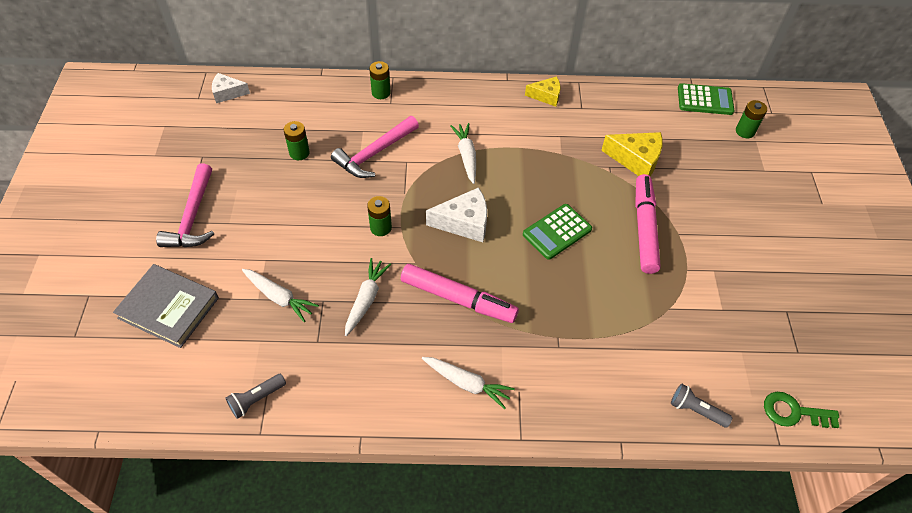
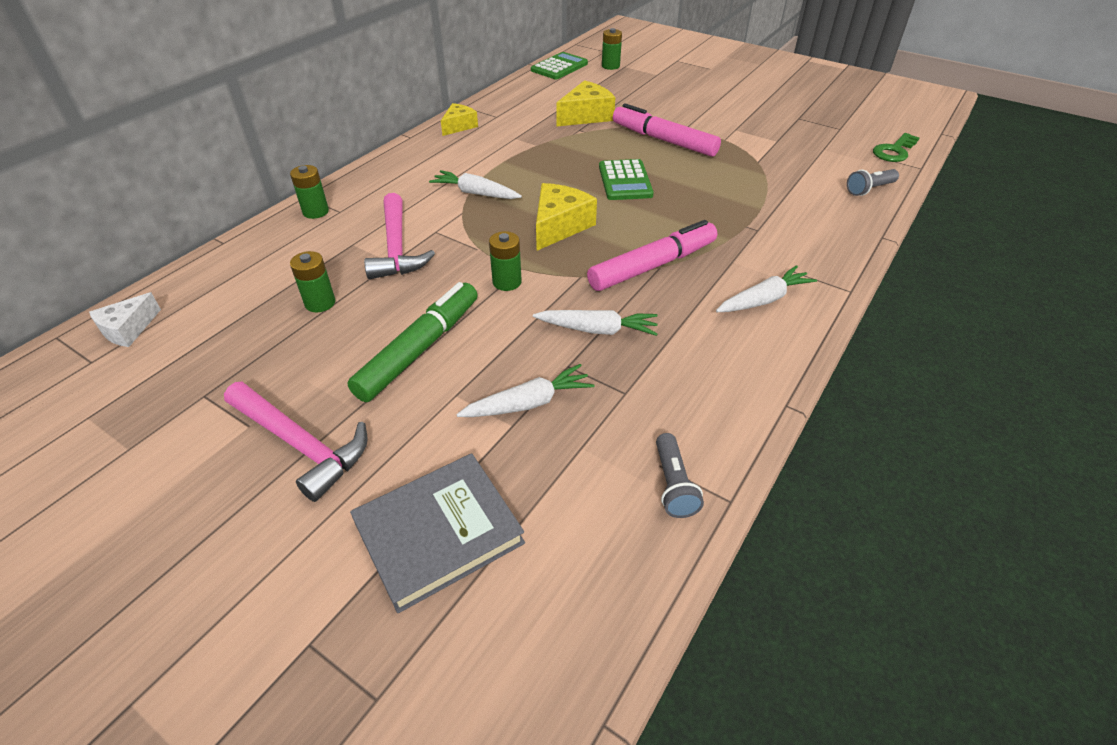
camera: 55 degrees left, 10 degrees down
white carrot [345,258,391,336] -> white carrot turned 135 degrees clockwise [533,310,658,336]
white cheese [426,187,487,242] -> yellow cheese [536,183,597,251]
none -> green marker [347,282,478,402]

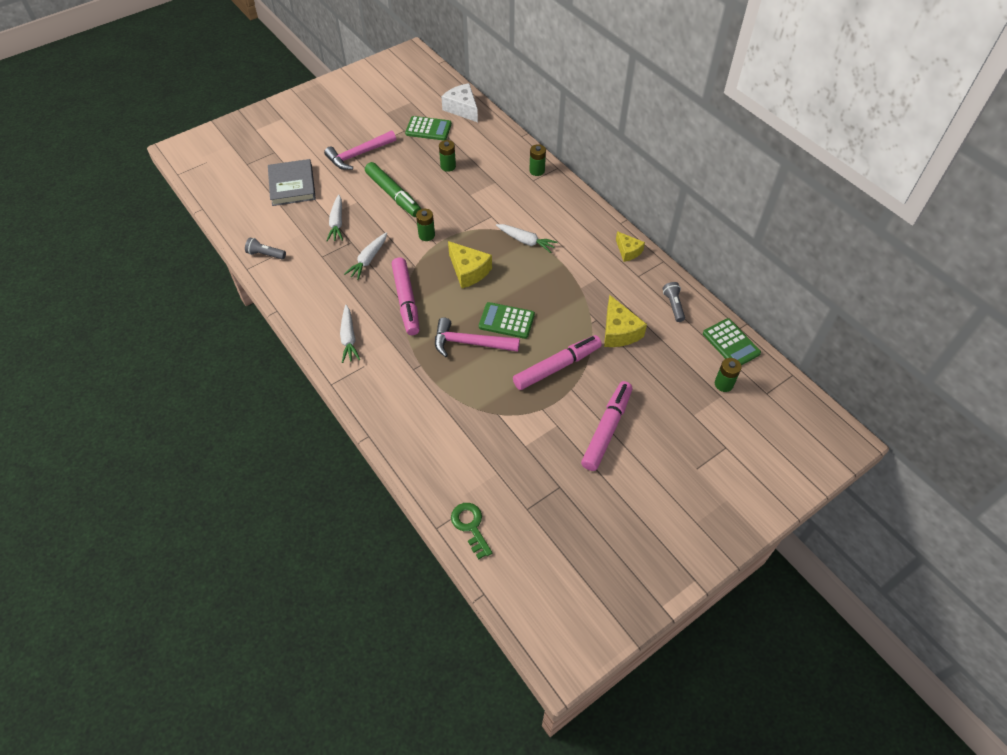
camera: 110 degrees right, 10 degrees up
white cheese [89,292,161,347] -> white cheese [441,83,478,122], size x1.54
pink hammer [364,193,435,279] -> pink hammer moved to [435,317,520,357]
white carrot [429,170,522,199] -> white carrot turned 75 degrees clockwise [496,224,558,253]
grey flashlight [847,169,899,196] -> grey flashlight moved to [663,282,685,322]
none -> green calculator [405,116,452,141]
none -> pink marker [581,381,632,471]

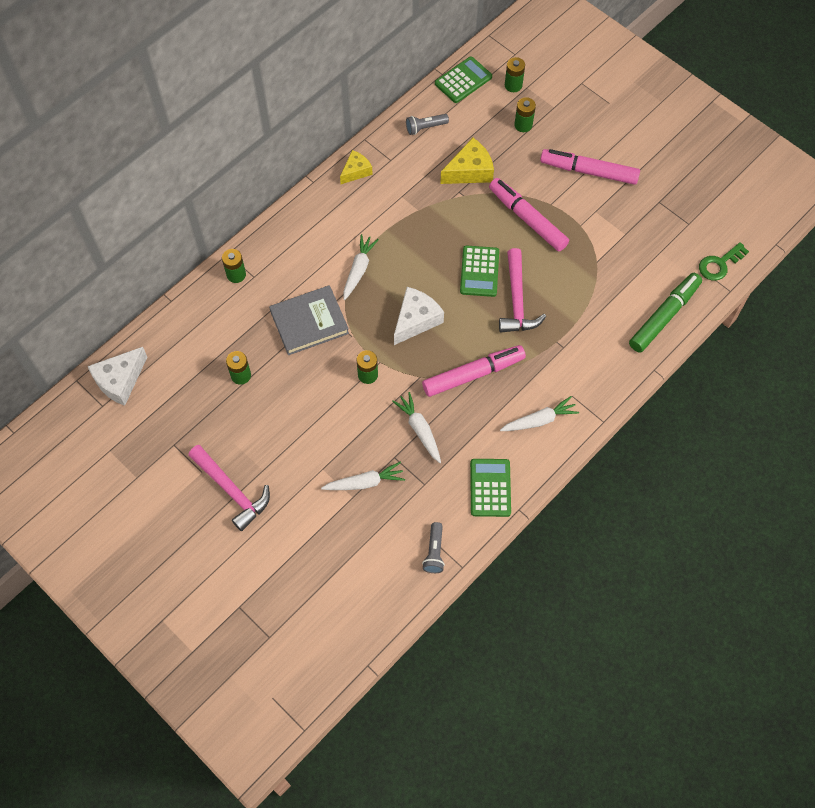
camera: 100 degrees left, 10 degrees up
grey book [268,159,316,206] -> grey book moved to [269,285,349,355]
white carrot [344,232,387,280] -> white carrot turned 135 degrees counterclockwise [392,392,441,463]
green marker [365,162,421,217] -> green marker moved to [629,273,702,352]
green calculator [405,116,452,141] -> green calculator moved to [470,459,511,517]
yellow cheese [448,241,492,288] -> white cheese [394,287,444,345]
none -> green battery [514,97,536,132]

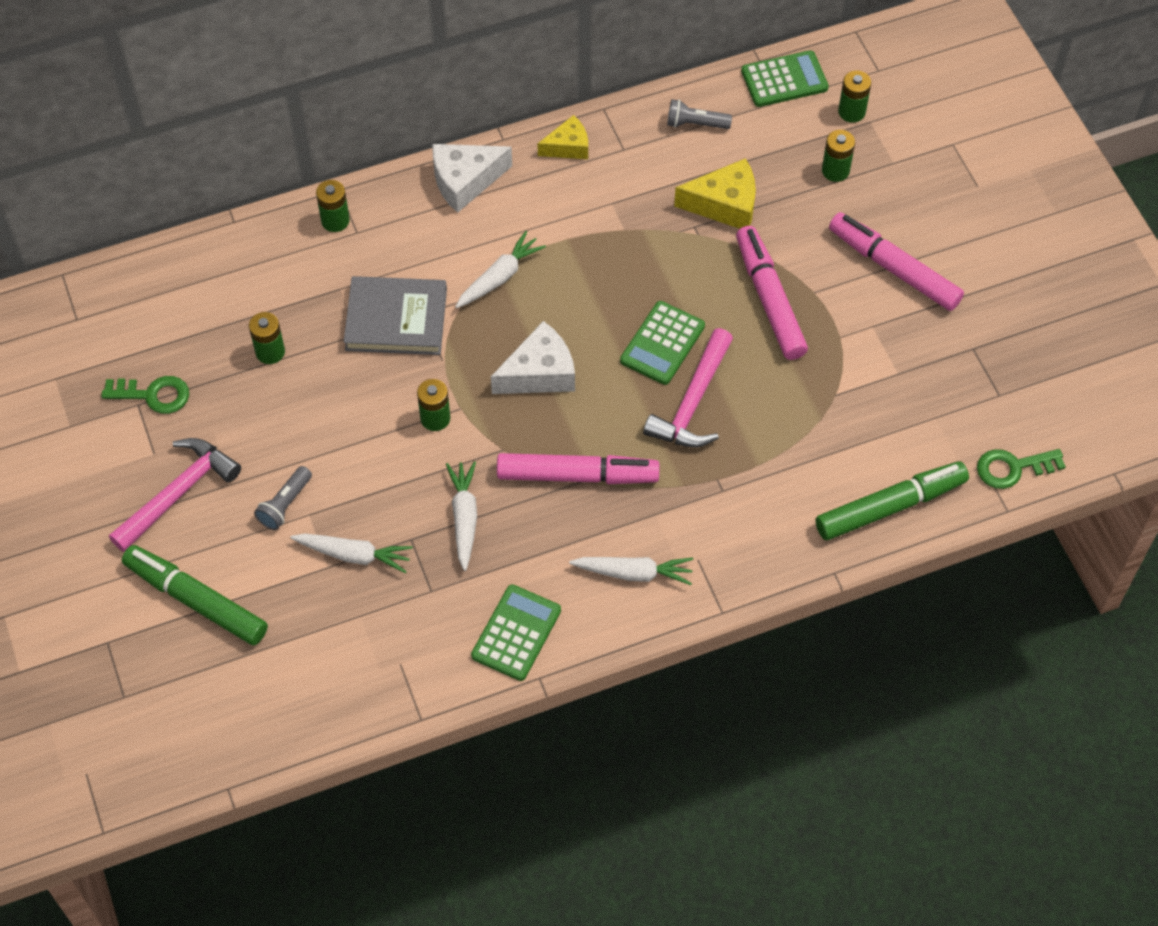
camera: 25 degrees right, 5 degrees down
white cheese [88,347,147,406] -> white cheese moved to [433,144,512,213]
pink hammer [188,445,270,531] -> pink hammer turned 120 degrees counterclockwise [109,438,241,552]
grey flashlight [422,522,445,573] -> grey flashlight moved to [254,466,312,530]
none -> green key [101,376,189,414]
none -> green marker [122,545,268,645]

